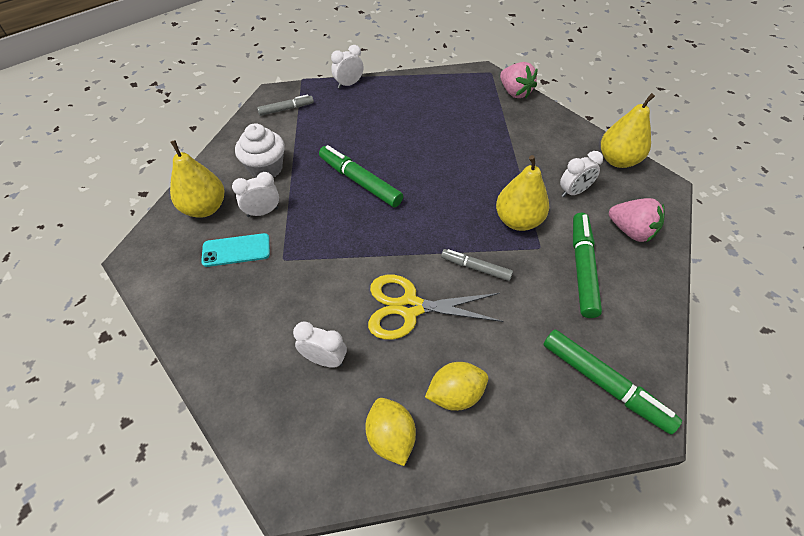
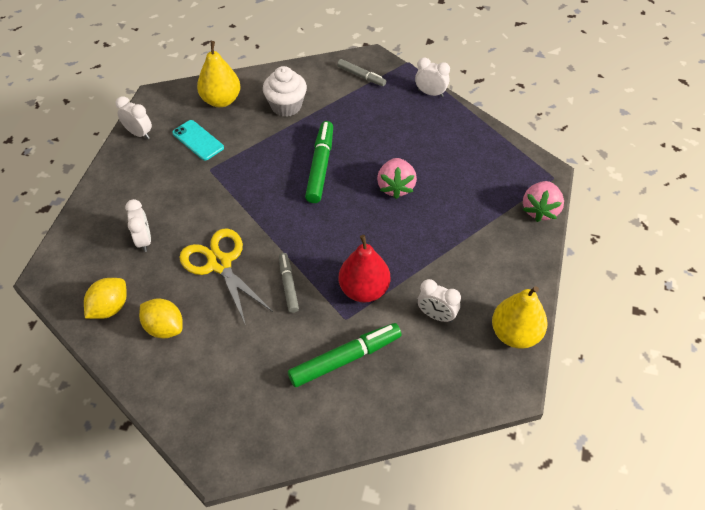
camera: 55 degrees right, 0 degrees up
white clock [232,172,279,217] -> white clock moved to [116,96,152,139]
yellow pear [496,155,549,231] -> red pear [339,235,390,303]
green marker [543,329,682,435] -> none
pink strawberry [609,198,665,242] -> pink strawberry moved to [377,158,417,199]

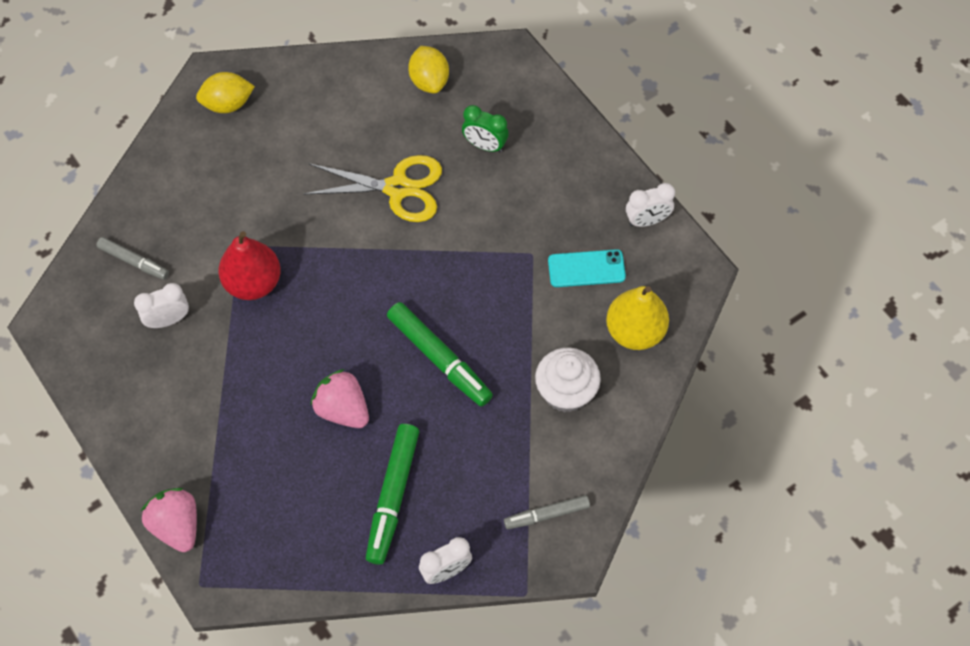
camera: 130 degrees right, 10 degrees up
white clock [125,199,151,252] -> green clock [462,105,509,152]
yellow lemon [139,298,183,338] -> yellow lemon moved to [196,72,255,113]
grey marker [279,253,299,313] -> grey marker moved to [96,237,169,280]
green marker [288,323,402,387] -> green marker moved to [366,424,419,565]
yellow pear [492,286,547,349] -> none

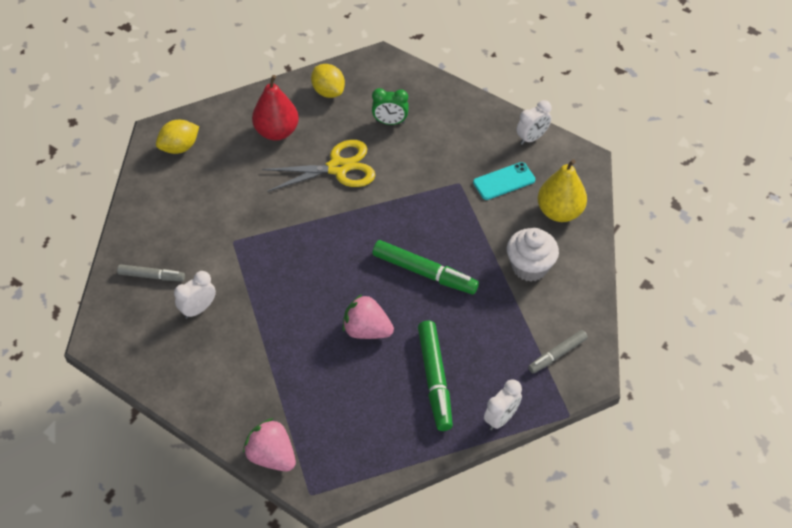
camera: 20 degrees left, 10 degrees down
red pear [218,231,281,300] -> red pear moved to [252,75,299,141]

